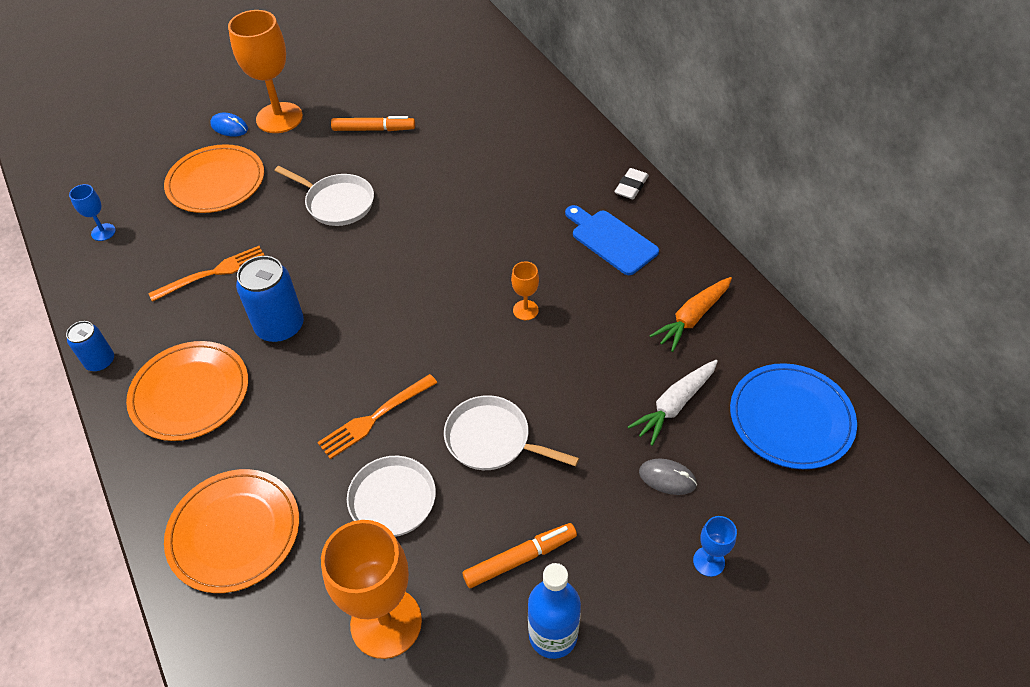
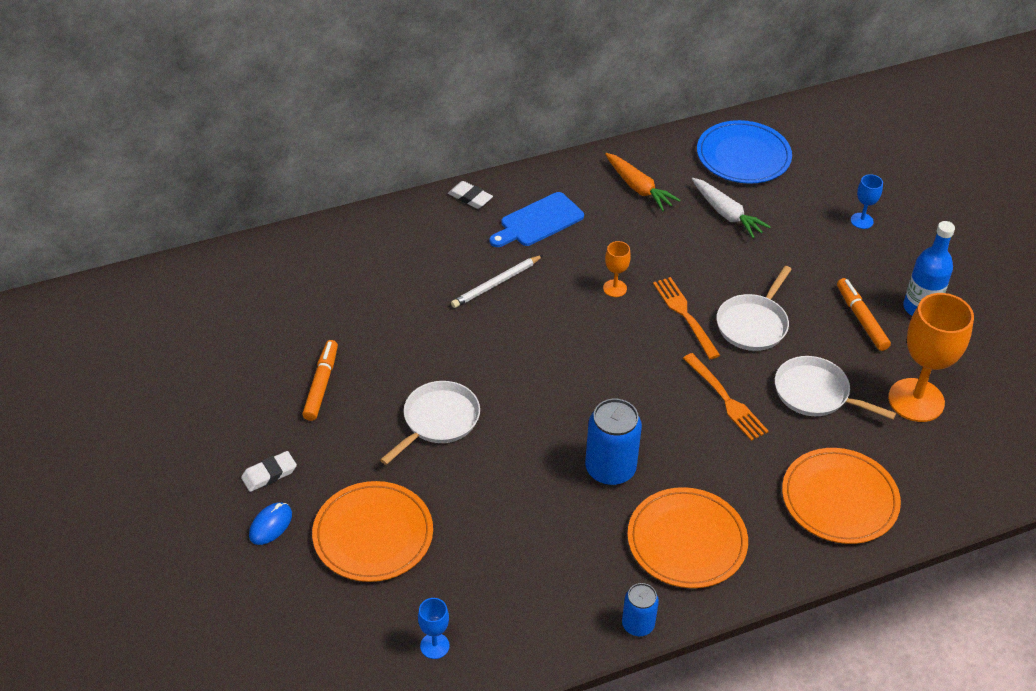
camera: 85 degrees left, 5 degrees down
orange fork [148,246,265,302] -> orange fork moved to [653,277,720,359]
orange goblet [228,10,303,133] -> white eraser [241,451,297,492]
grey mouse [639,459,697,495] -> none
none -> white pencil [451,255,543,308]

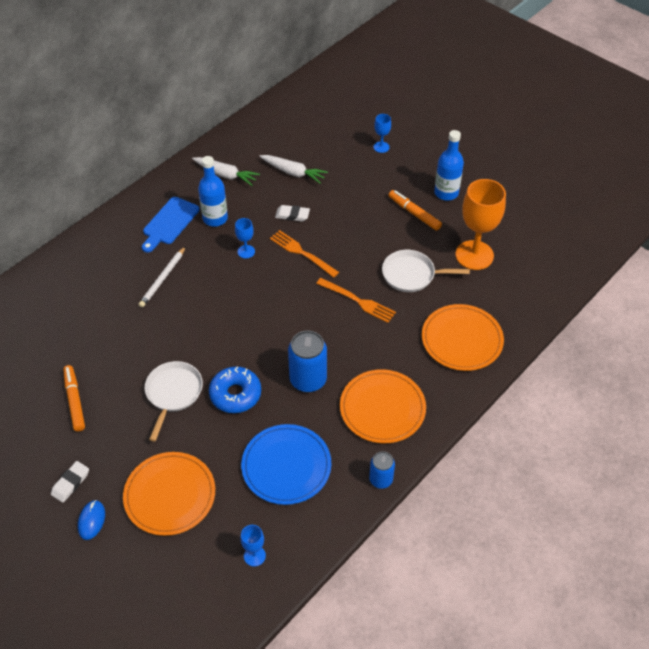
camera: 25 degrees left, 5 degrees up
white eraser [448,181,493,209] -> white eraser moved to [275,205,310,222]
orange goblet [603,241,631,297] -> blue goblet [235,218,255,258]
orange carrot [605,153,681,211] -> white carrot [192,157,260,186]
blue plate [697,120,792,184] -> blue plate moved to [241,424,331,505]
white pan [717,266,792,351] -> none
none -> blue bottle [198,156,228,227]
none -> blue donut [209,366,261,413]

